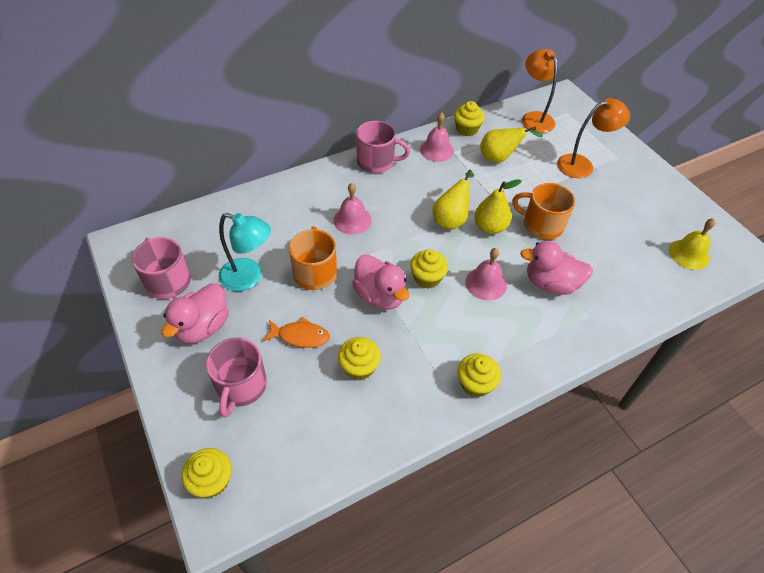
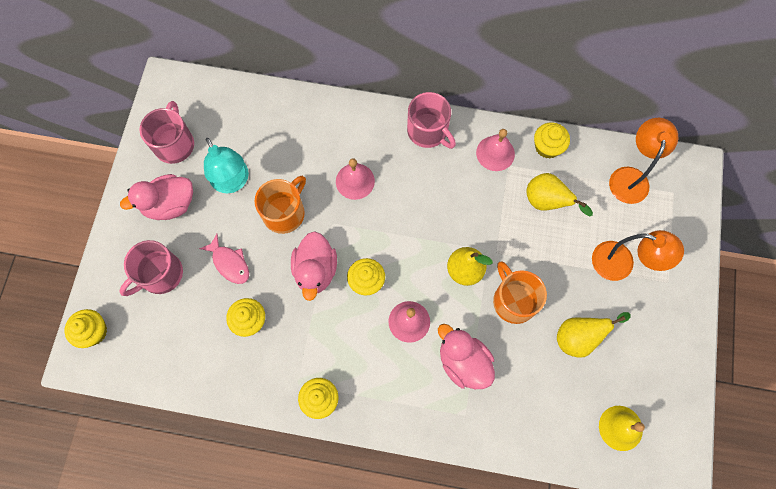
camera: 40 degrees right, 20 degrees up
orange fish [263,317,330,348] -> pink fish [199,234,249,284]
yellow pear [432,170,474,230] -> yellow pear moved to [557,312,630,357]

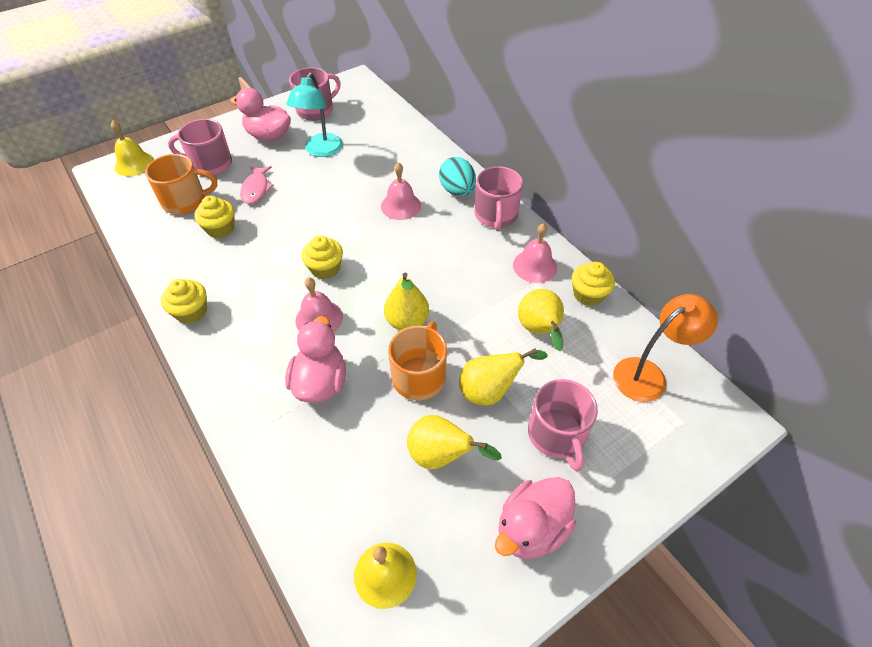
camera: 45 degrees right, 20 degrees down
yellow cupcake [65,309,107,348] -> yellow bell [111,120,154,176]
orange mug [254,176,306,234] -> orange mug moved to [145,154,217,214]
pink duck [291,231,337,301] -> pink duck moved to [495,477,576,559]
orange lamp [592,230,684,281] -> pink mug [528,379,598,471]
none -> turquoise egg [439,157,476,196]
none -> yellow pear [459,348,548,405]

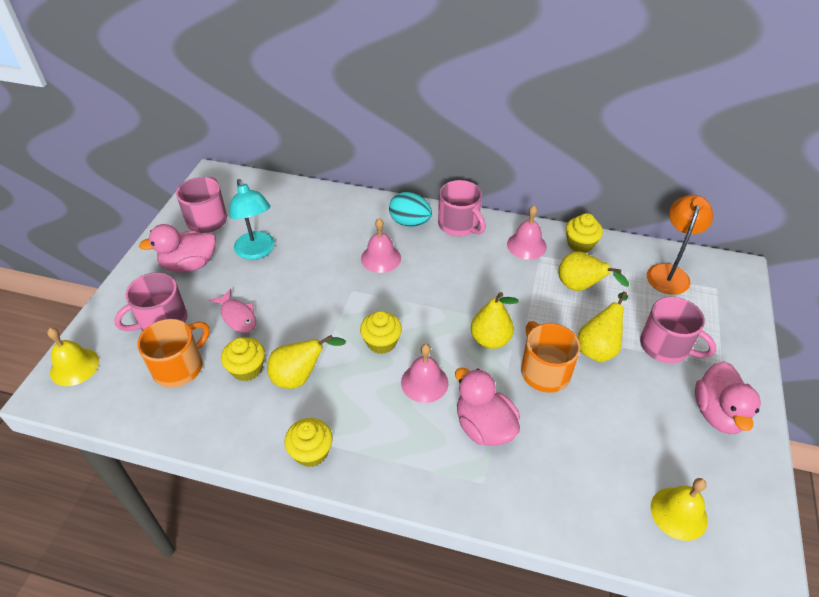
camera: 40 degrees left, 5 degrees down
yellow pear [407,415,502,469] -> yellow pear moved to [267,335,346,389]

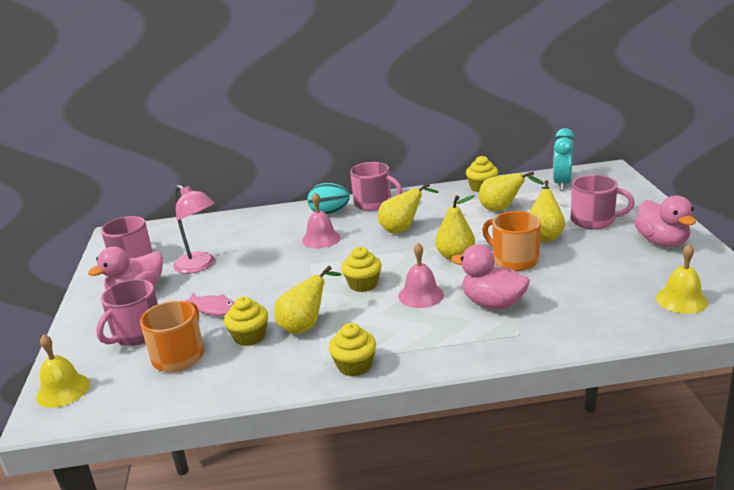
camera: 20 degrees left, 20 degrees down
turquoise lamp [229,179,275,260] -> pink lamp [173,185,215,274]
pink bell [507,205,547,260] -> none
orange lamp [647,195,714,295] -> turquoise clock [553,128,574,191]
none -> yellow pear [378,183,438,233]

